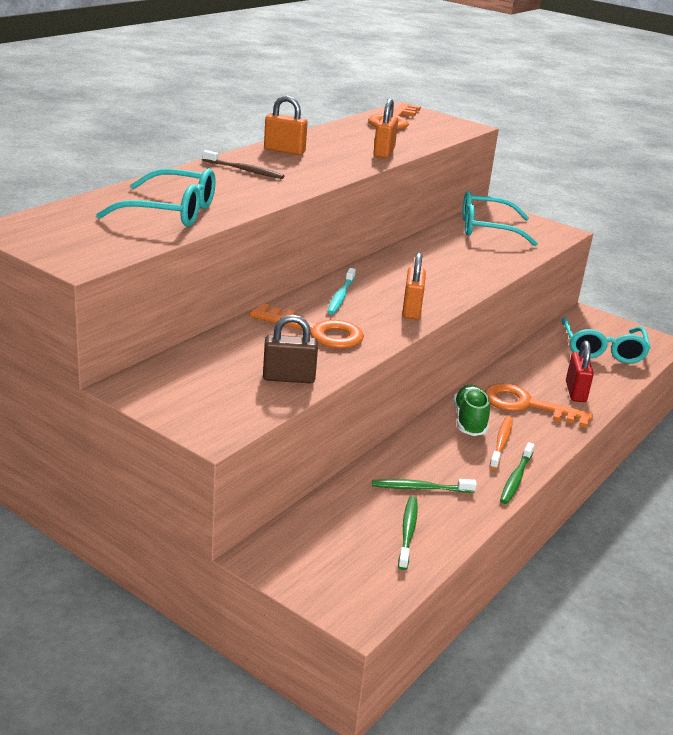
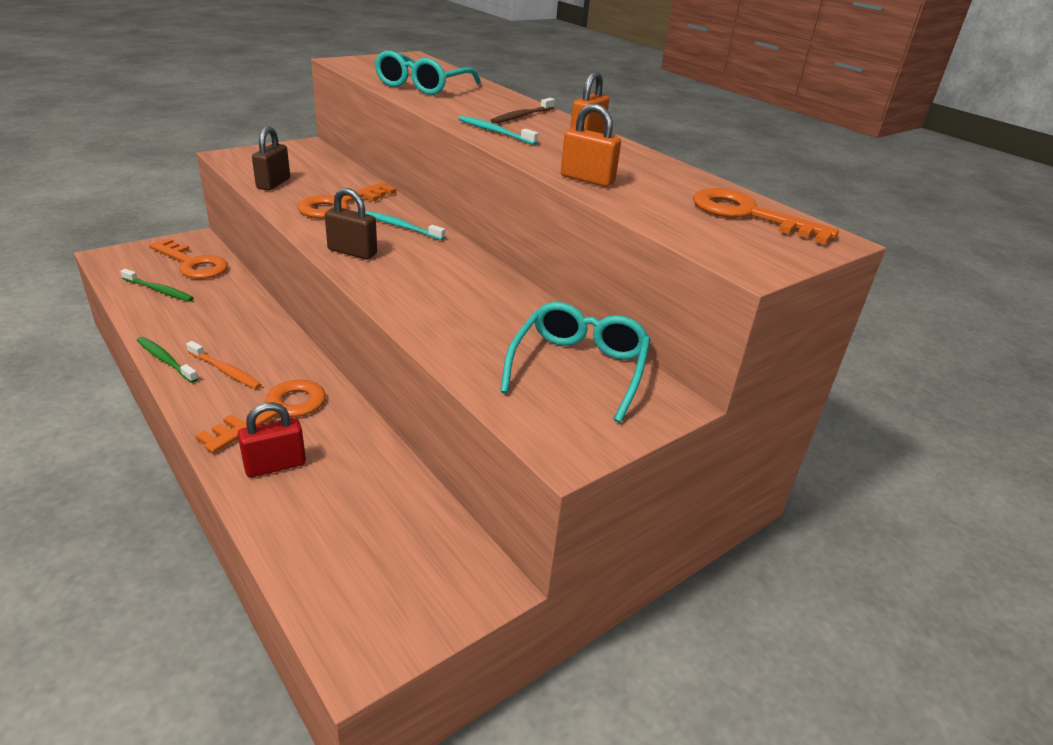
camera: 105 degrees right, 5 degrees up
green toothbrush [372,479,477,493] -> none
orange padlock [402,252,426,320] -> brown padlock [325,188,377,259]
green shoe [454,385,490,436] -> none
turquoise glasses [562,317,651,364] -> none
red padlock [566,340,594,402] -> red padlock turned 45 degrees counterclockwise [238,402,306,477]
none -> orange key [149,238,228,279]
none -> turquoise toothbrush [458,116,539,145]

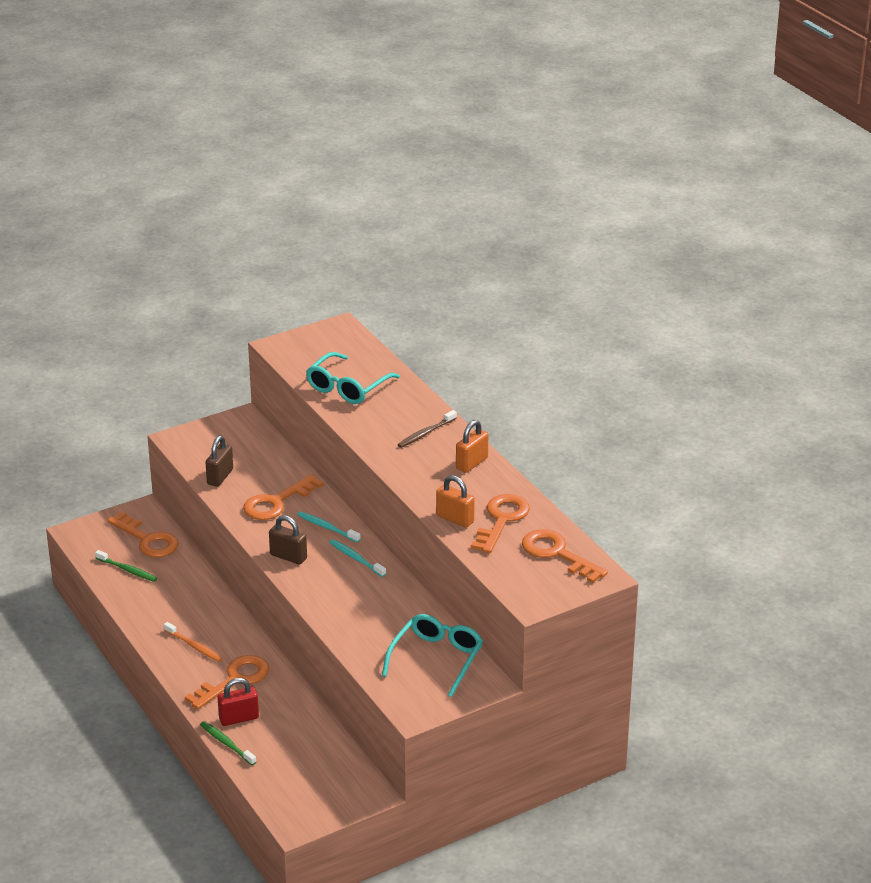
camera: 10 degrees right, 0 degrees up
green toothbrush [137,337,198,383] -> green toothbrush moved to [200,721,256,765]
turquoise toothbrush [458,116,539,145] -> turquoise toothbrush moved to [329,539,386,577]
none -> orange key [471,494,530,553]

